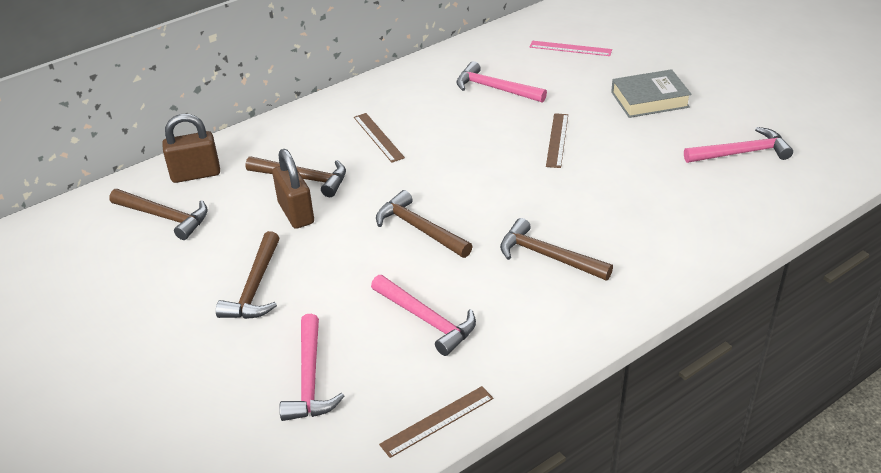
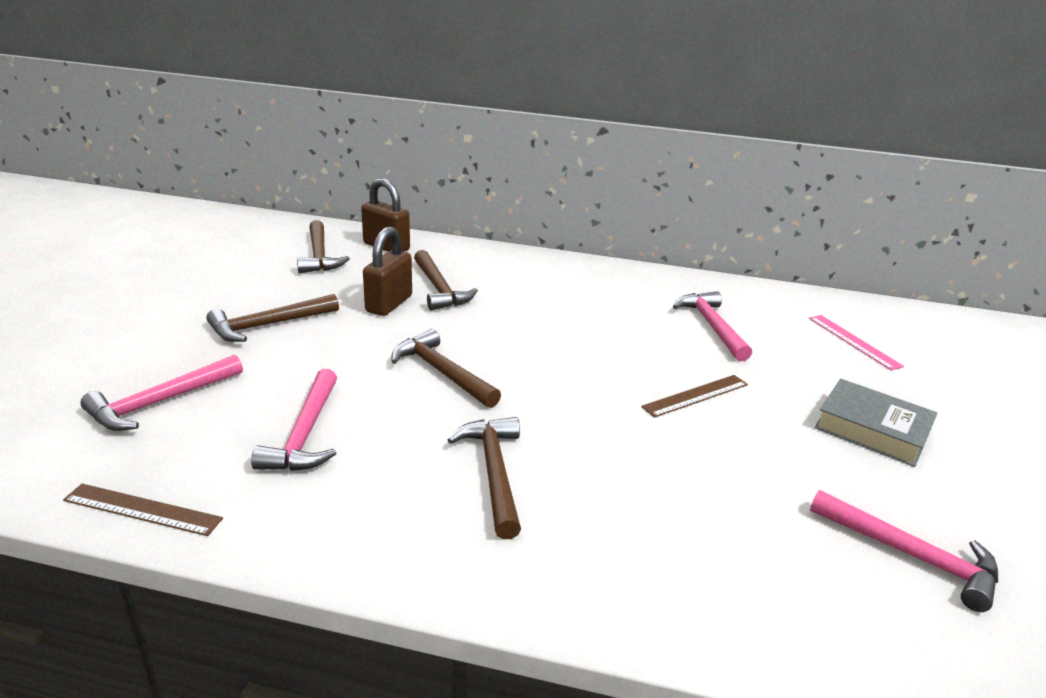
camera: 45 degrees right, 10 degrees down
brown ruler [354,113,405,163] -> none
brown hammer [376,190,473,258] -> brown hammer turned 45 degrees counterclockwise [391,329,501,408]

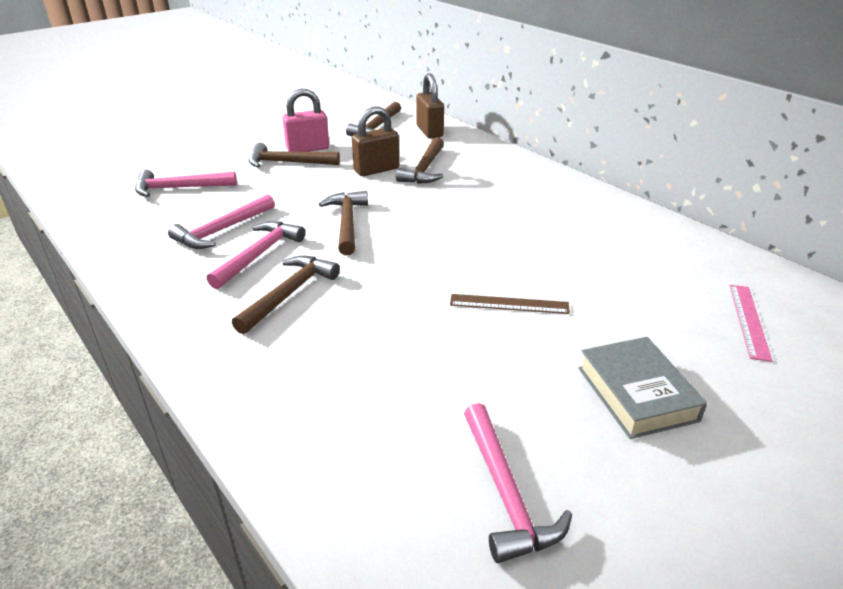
camera: 40 degrees right, 5 degrees up
brown ruler [63,484,223,536] -> none
pink hammer [673,291,752,361] -> pink hammer moved to [207,221,305,289]
none -> pink padlock [282,88,329,152]

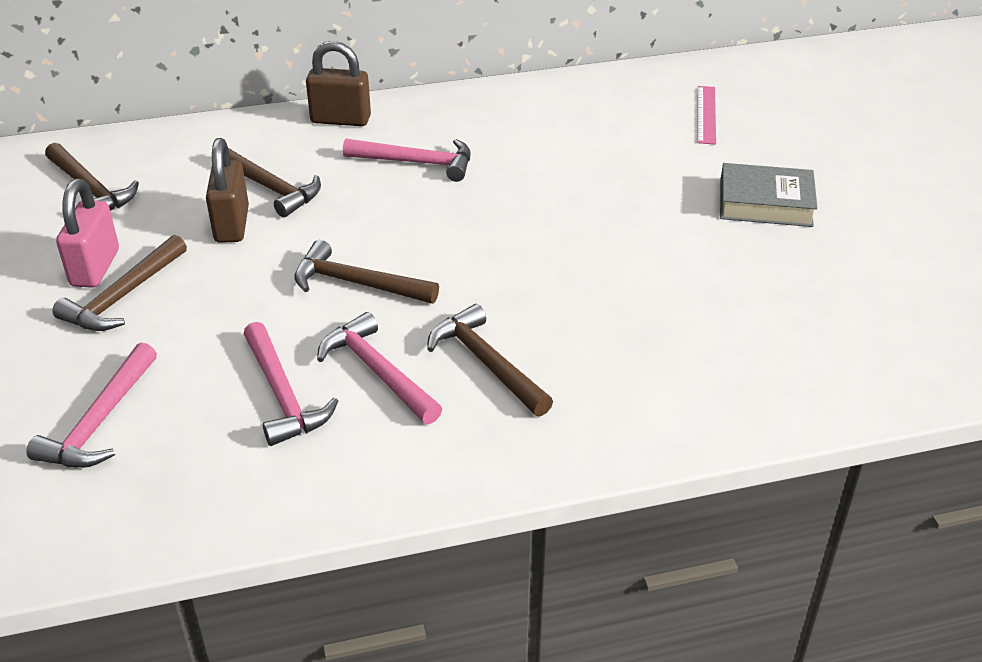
camera: 65 degrees left, 5 degrees up
brown padlock [416,73,444,139] -> brown padlock moved to [306,41,371,126]
brown ruler [450,294,570,314] -> none
pink hammer [464,403,572,563] -> pink hammer moved to [343,139,471,182]
pink ruler [730,285,772,362] -> pink ruler turned 60 degrees clockwise [698,86,716,145]

